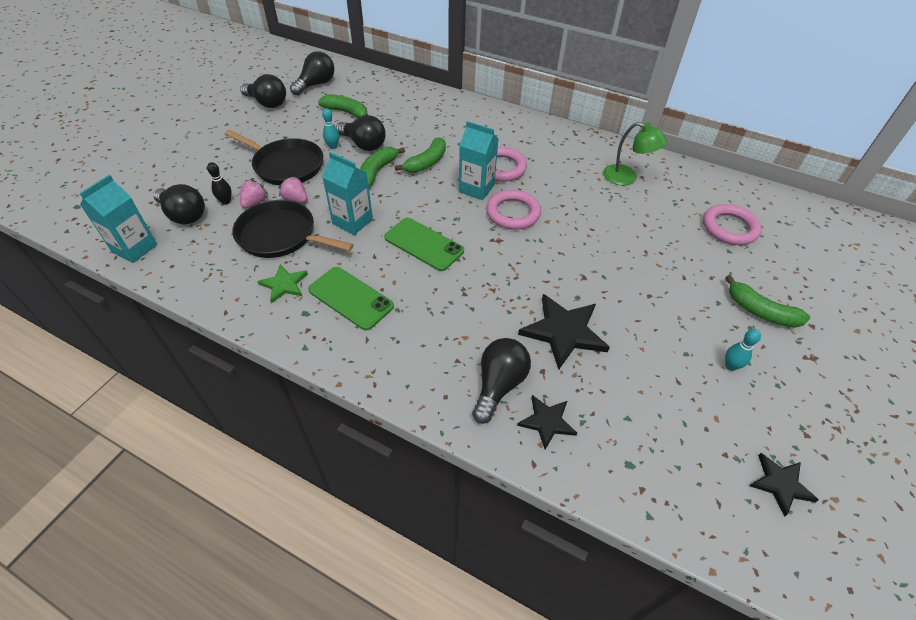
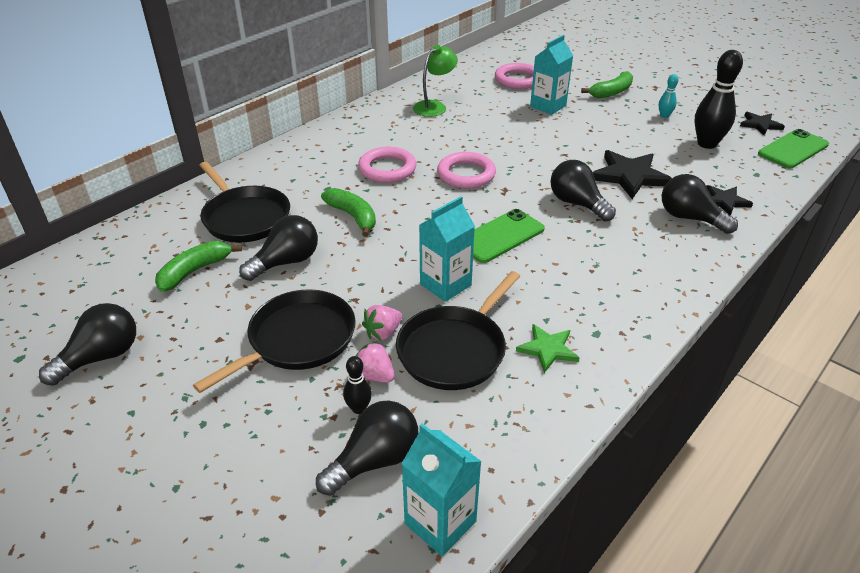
camera: 75 degrees left, 10 degrees down
black light bulb [290,51,334,96] -> black light bulb moved to [550,160,616,222]
green phone [308,267,394,330] -> green phone moved to [758,129,829,168]
turquoise bowling pin [322,108,339,149] -> none
green banana [360,147,405,187] -> none
turquoise carton [459,121,498,200] -> turquoise carton moved to [530,35,573,115]
none -> black pan [199,162,290,243]
none -> black bowling pin [694,50,743,149]

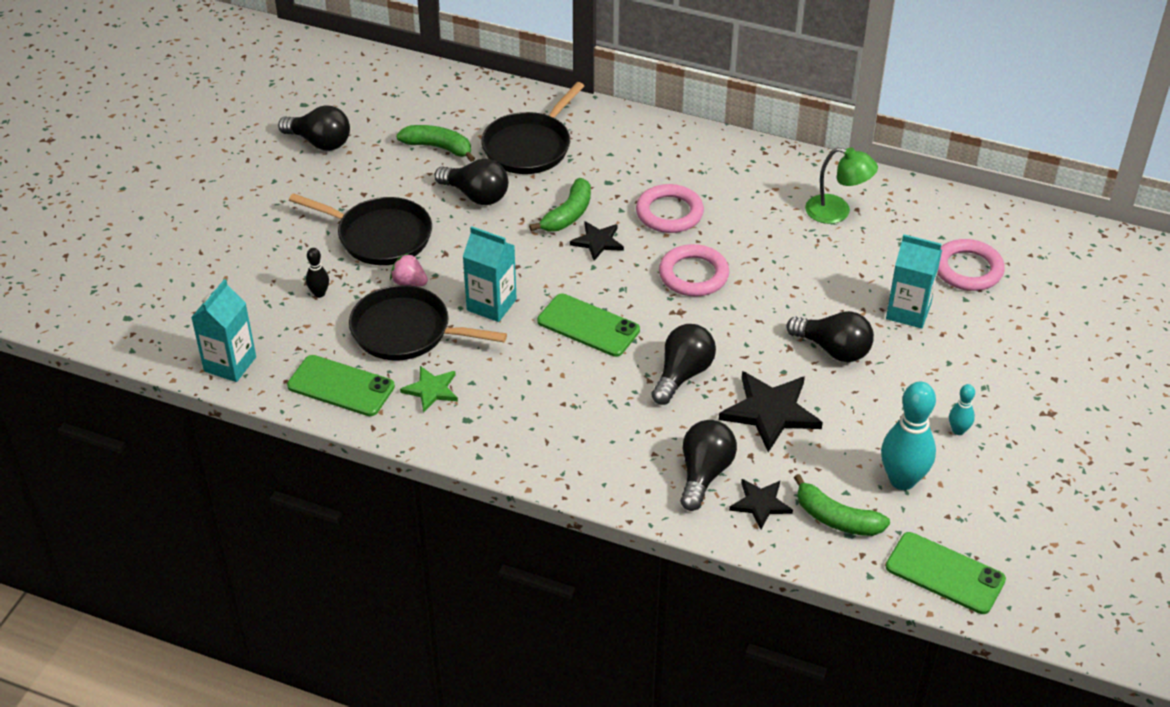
camera: 70 degrees right, 5 degrees up
black light bulb [316,400,418,496] -> black light bulb moved to [786,311,874,362]
pink strawberry [355,341,395,383] -> none
green banana [581,71,633,98] -> green banana moved to [794,474,890,536]
black bowling pin [694,50,743,149] -> turquoise bowling pin [881,381,936,490]
black star [740,112,785,135] -> black star moved to [570,221,624,261]
none -> green phone [287,355,395,416]

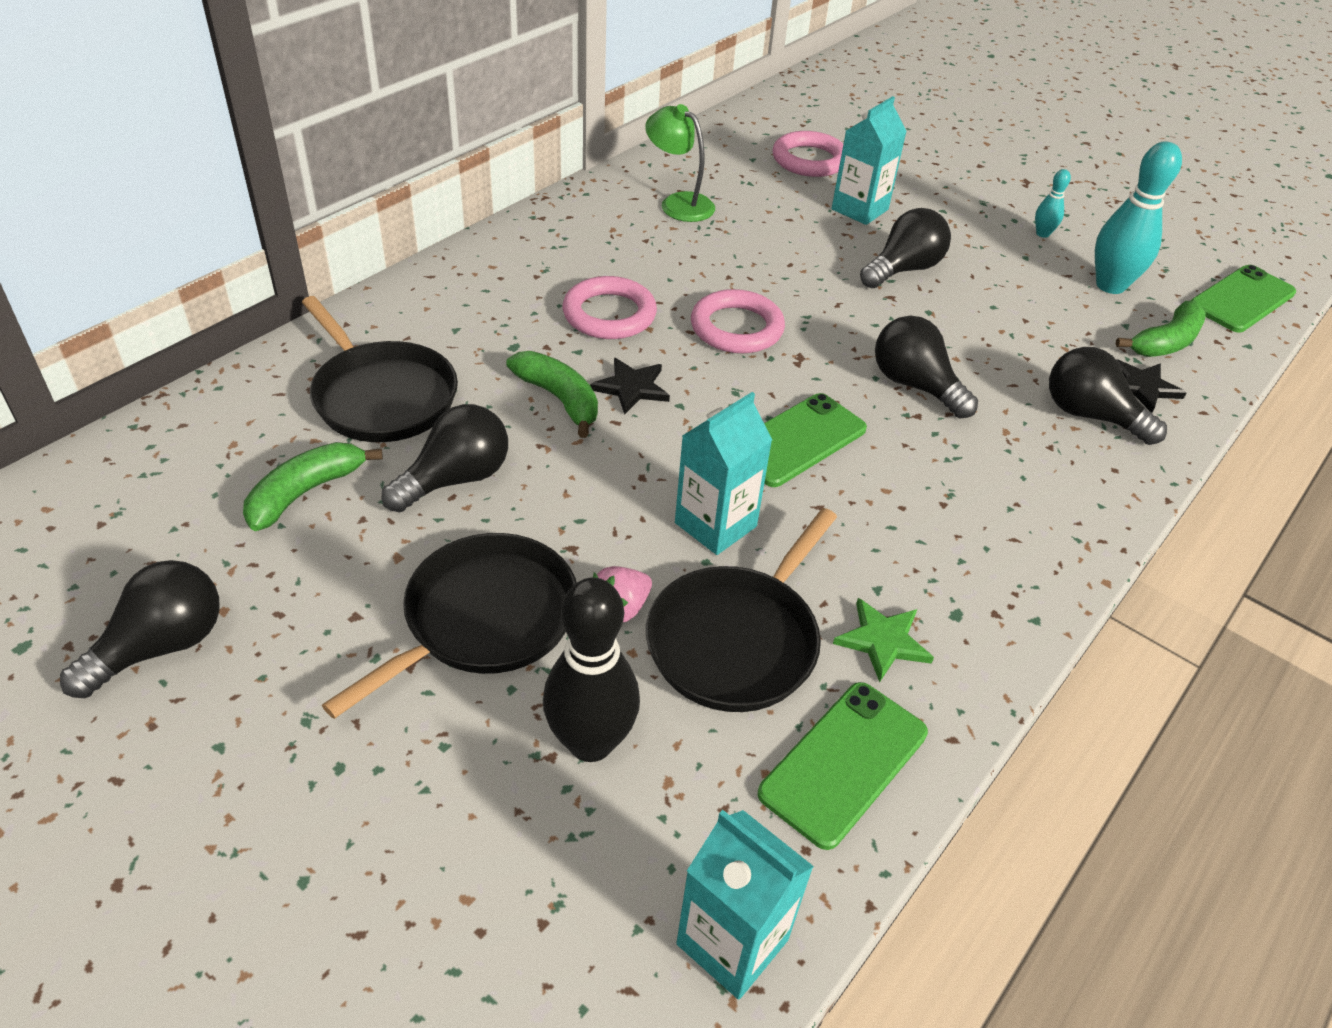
camera: 75 degrees left, 0 degrees up
black bowling pin [306,248,329,298] -> black bowling pin [543,577,640,762], size x2.07
black star [719,371,823,452] -> none
green lamp [805,147,878,224] -> green lamp turned 90 degrees counterclockwise [645,104,715,222]

